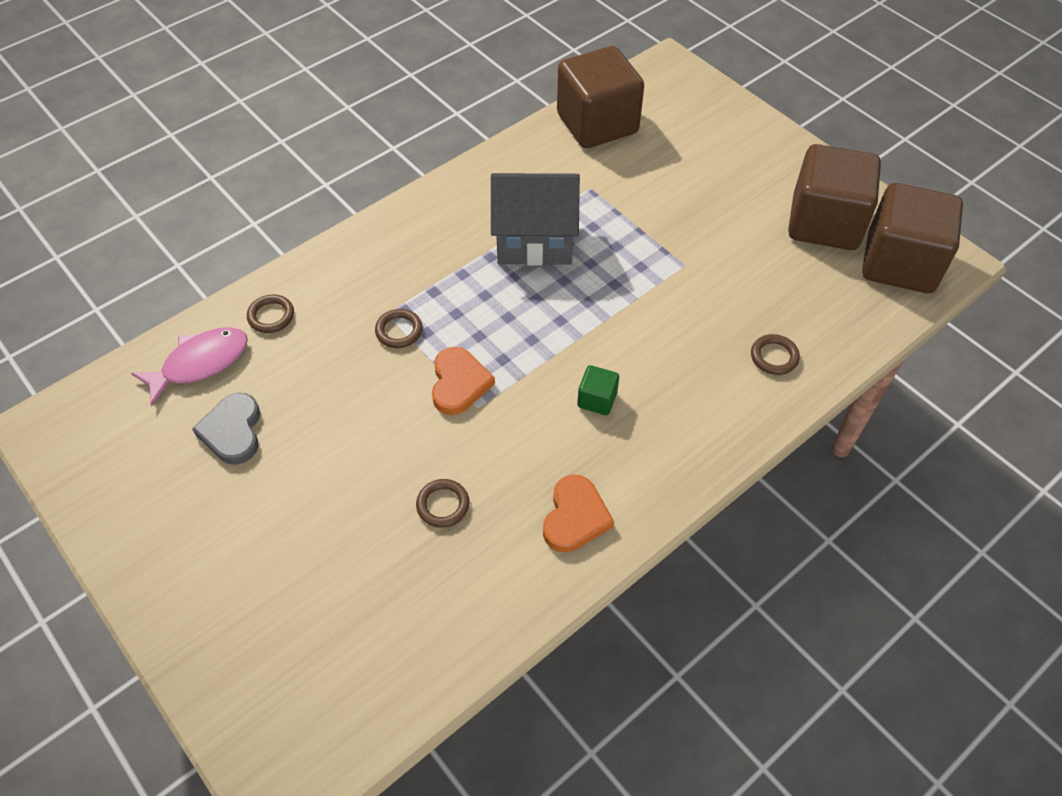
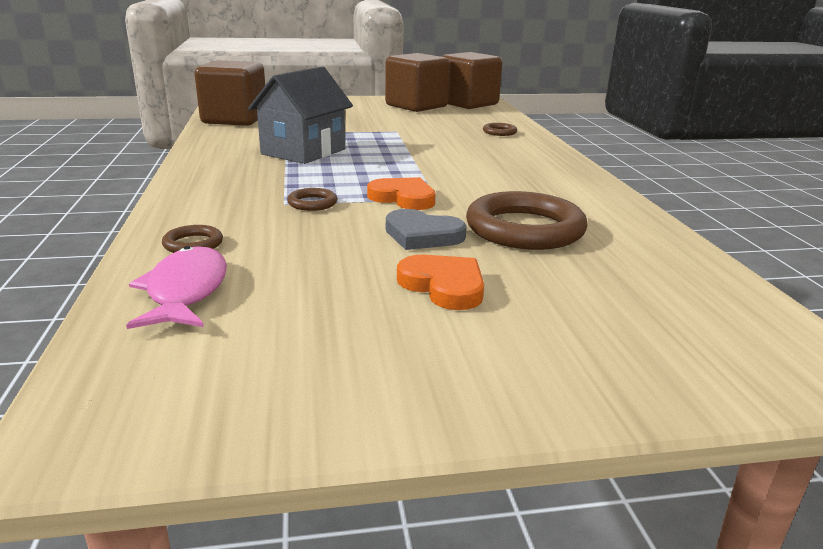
camera: 60 degrees left, 30 degrees down
grey heart [192,393,260,465] -> grey heart moved to [386,209,467,250]
brown ring [416,479,469,528] -> brown ring [466,191,588,250], size x2.23
orange heart [543,475,614,552] -> orange heart moved to [397,255,484,310]
green cube [577,365,619,415] -> none

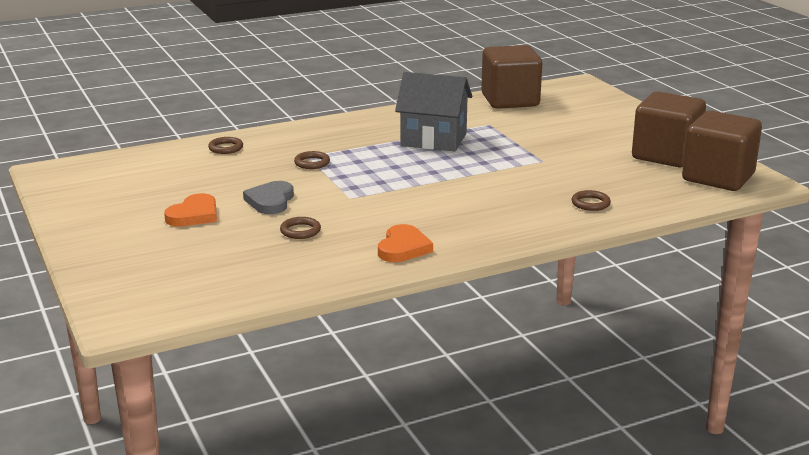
camera: 75 degrees right, 0 degrees up
pink fish [126,246,227,329] -> none
orange heart [367,177,436,210] -> orange heart moved to [378,224,433,262]
brown ring [466,191,588,250] -> brown ring [280,217,321,239], size x0.45

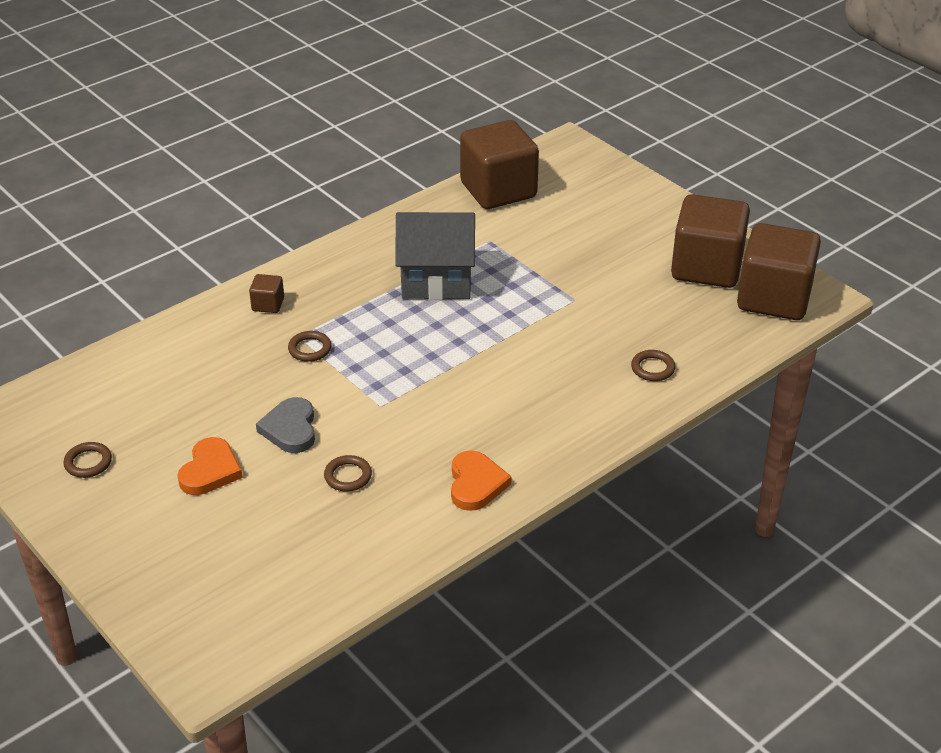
camera: 15 degrees left, 15 degrees up
brown ring [208,137,243,154] -> brown ring moved to [63,442,112,478]
none -> brown cube [249,274,284,313]

